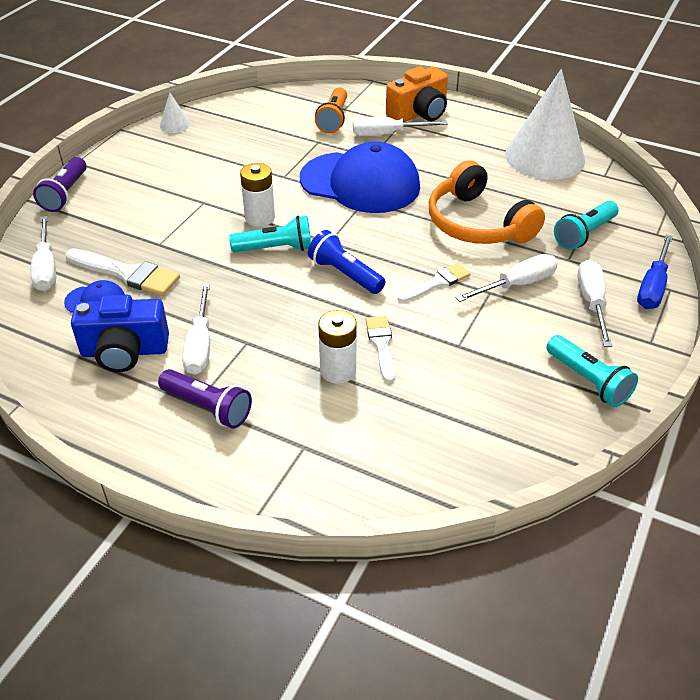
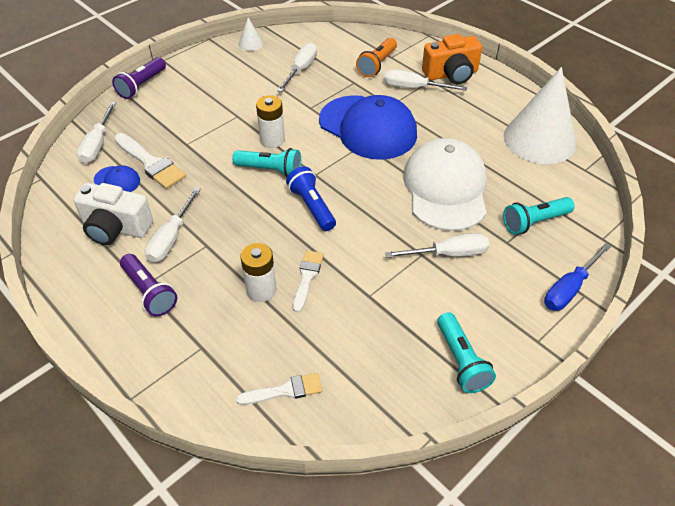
camera: 20 degrees right, 5 degrees up
blue camera [71,295,169,372] -> white camera [73,183,153,245]
white brush [398,263,470,302] -> white brush moved to [236,373,323,405]
orange headphones [429,160,545,244] -> white cap [403,138,487,231]
white screwdriver [577,260,612,347] -> white screwdriver moved to [277,43,317,92]

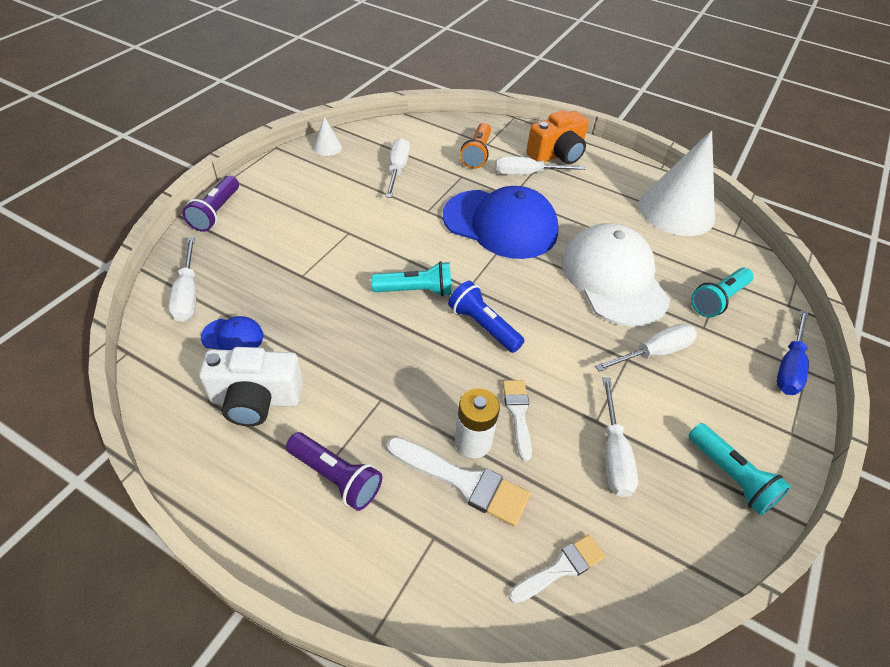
camera: 20 degrees left, 0 degrees up
white brush [114,133,186,189] -> white brush moved to [387,437,531,527]
white screwdriver [145,187,201,263] -> white screwdriver moved to [602,377,638,497]
white battery [256,95,285,148] -> none

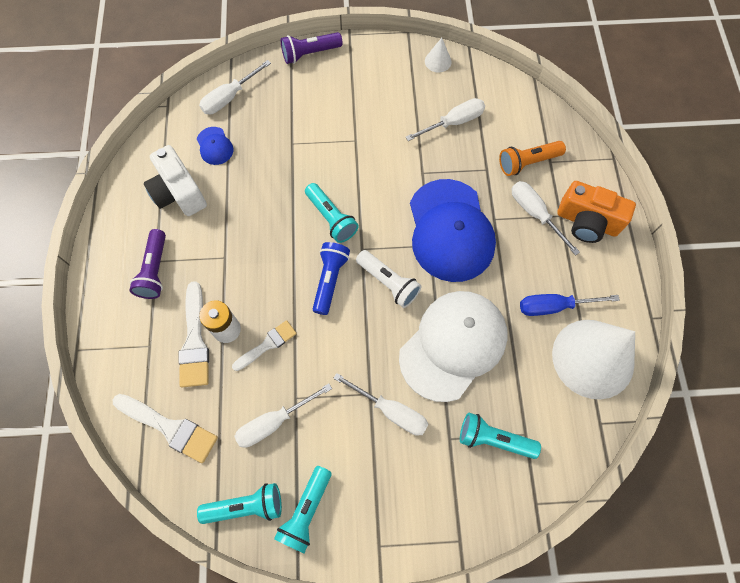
camera: 60 degrees right, 20 degrees up
white brush [509,534,605,604] -> white brush [113,394,218,463], size x1.54
blue screwdriver [777,310,809,395] -> blue screwdriver moved to [520,294,620,316]
none -> turquoise flashlight [197,483,282,524]
none -> white flashlight [356,250,422,308]

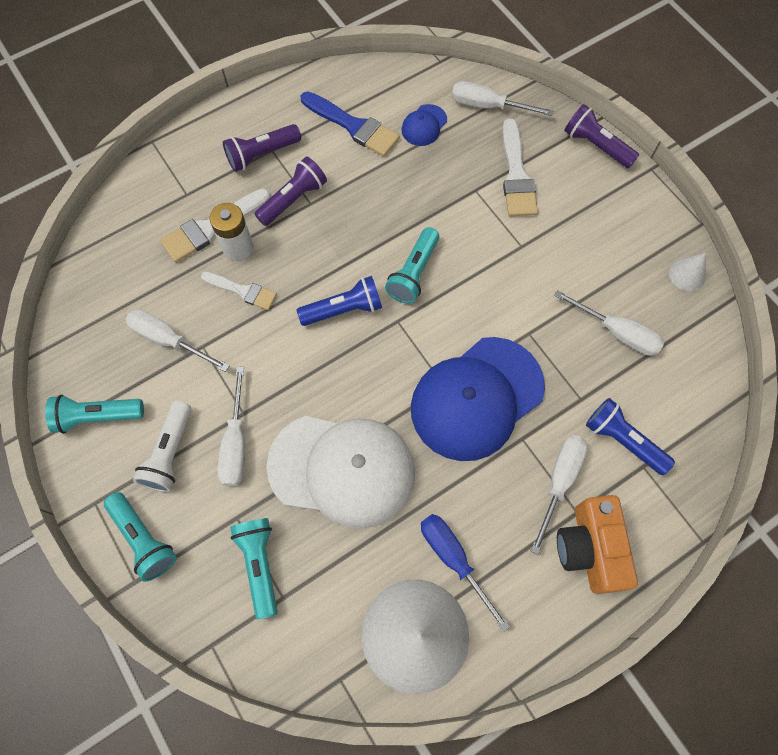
camera: 60 degrees right, 0 degrees up
white brush [113,394,218,463] -> white brush moved to [502,118,538,216]
white camera [144,145,207,216] -> blue brush [301,92,400,157]
turquoise flashlight [197,483,282,524] -> turquoise flashlight moved to [104,492,177,582]
white flashlight [356,250,422,308] -> white flashlight moved to [133,401,192,492]
orange flashlight [499,141,566,176] -> blue flashlight [586,398,675,475]
none -> purple flashlight [254,157,327,226]

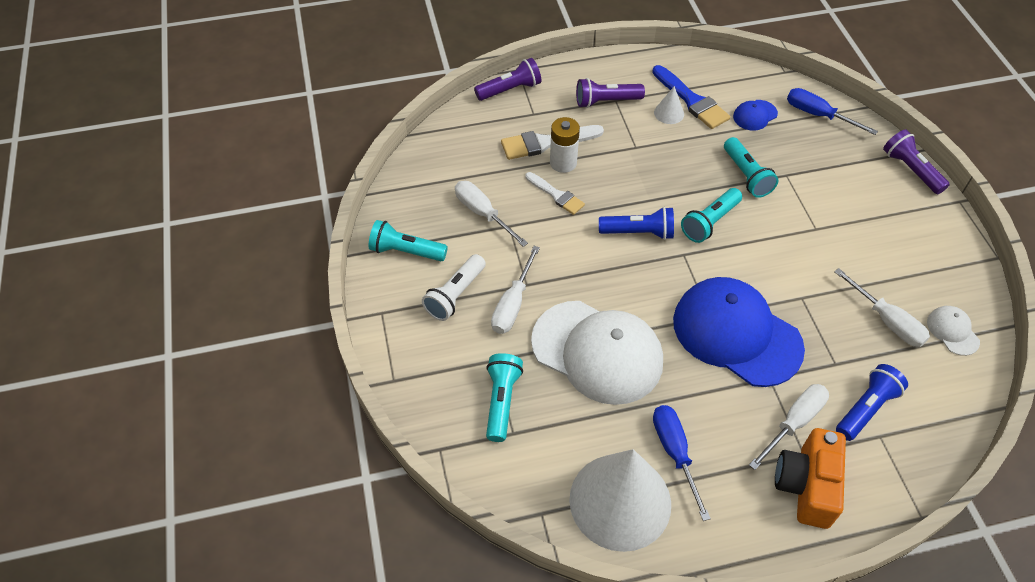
camera: 20 degrees right, 15 degrees down
turquoise flashlight [104,492,177,582] -> turquoise flashlight moved to [724,137,778,198]
purple flashlight [254,157,327,226] -> purple flashlight moved to [474,58,541,101]
blue cap [411,337,545,461] -> blue cap turned 60 degrees clockwise [673,277,805,387]
white screwdriver [452,81,554,116] -> blue screwdriver [787,88,878,135]
white brush [502,118,538,216] -> none
blue flashlight [586,398,675,475] -> blue flashlight turned 75 degrees clockwise [836,364,908,441]
white cone [669,253,706,291] -> white cone moved to [654,86,684,124]
none -> white cap [927,306,980,356]

